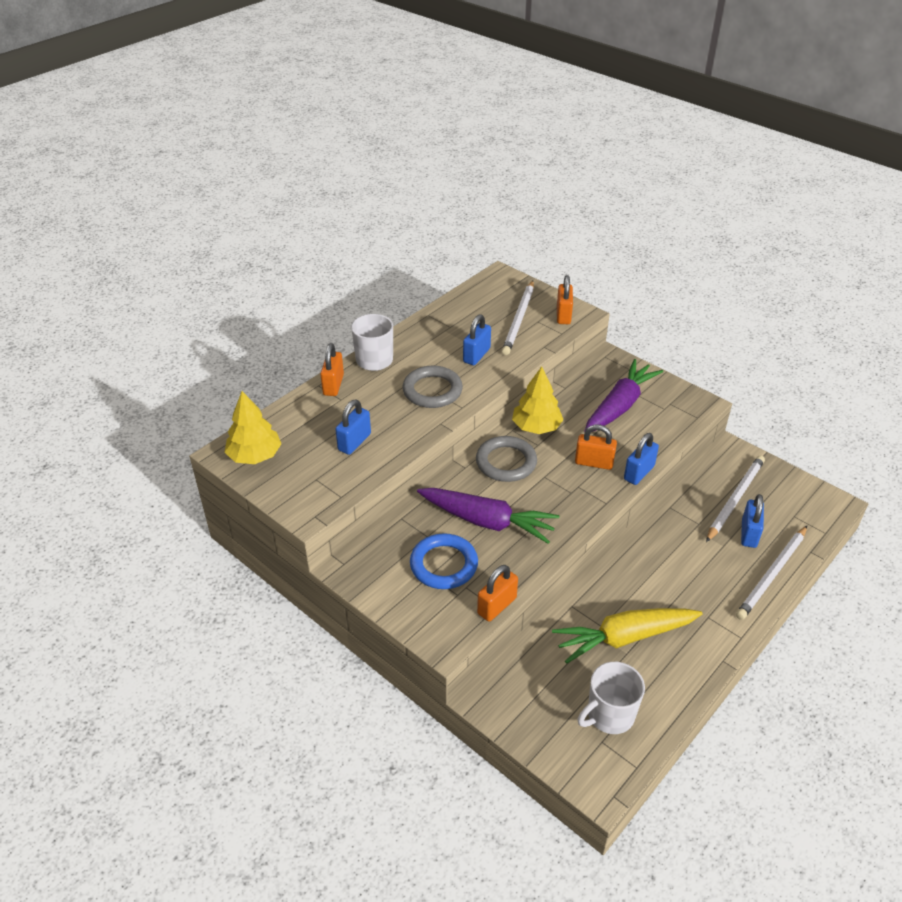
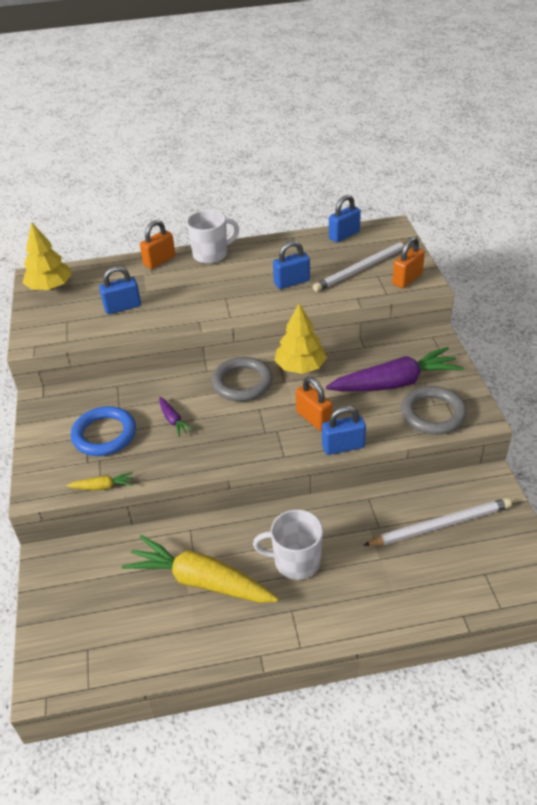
camera: 40 degrees right, 0 degrees up
grey ring [402,365,463,408] -> grey ring moved to [401,386,467,435]
purple carrot [417,488,559,544] -> purple carrot [159,397,193,437], size x0.43
orange padlock [477,565,518,622] -> yellow carrot [66,472,133,490]
white mug [578,662,645,734] -> white mug moved to [253,509,323,580]
white pencil [736,526,807,620] -> none
blue padlock [741,494,764,548] -> blue padlock moved to [329,195,361,243]

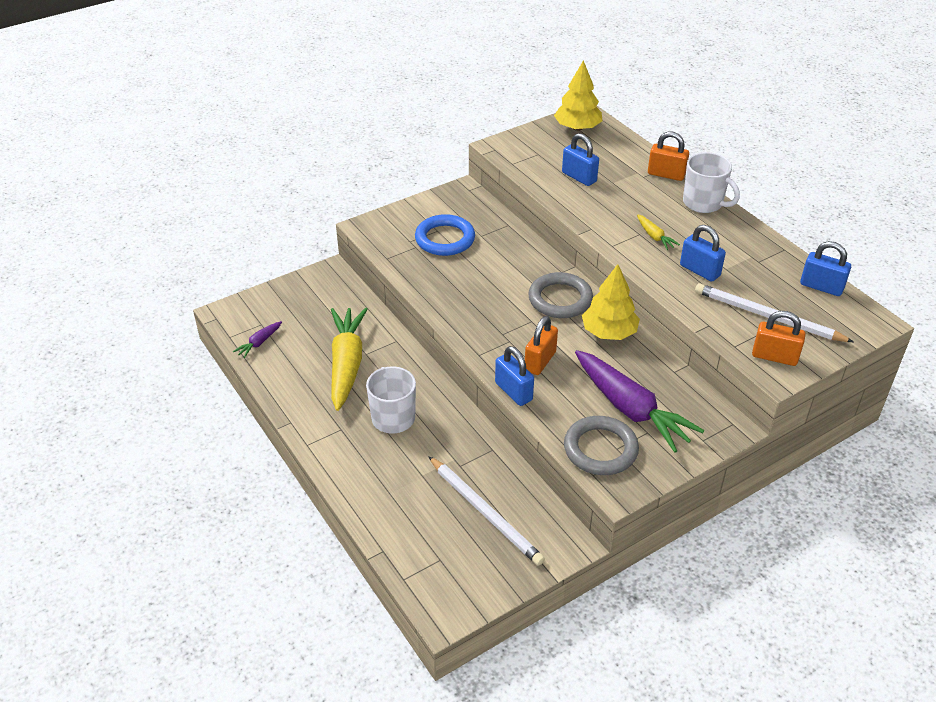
camera: 65 degrees right, 0 degrees up
yellow carrot [66,472,133,490] -> yellow carrot moved to [637,214,680,250]
purple carrot [159,397,193,437] -> purple carrot moved to [233,321,282,358]

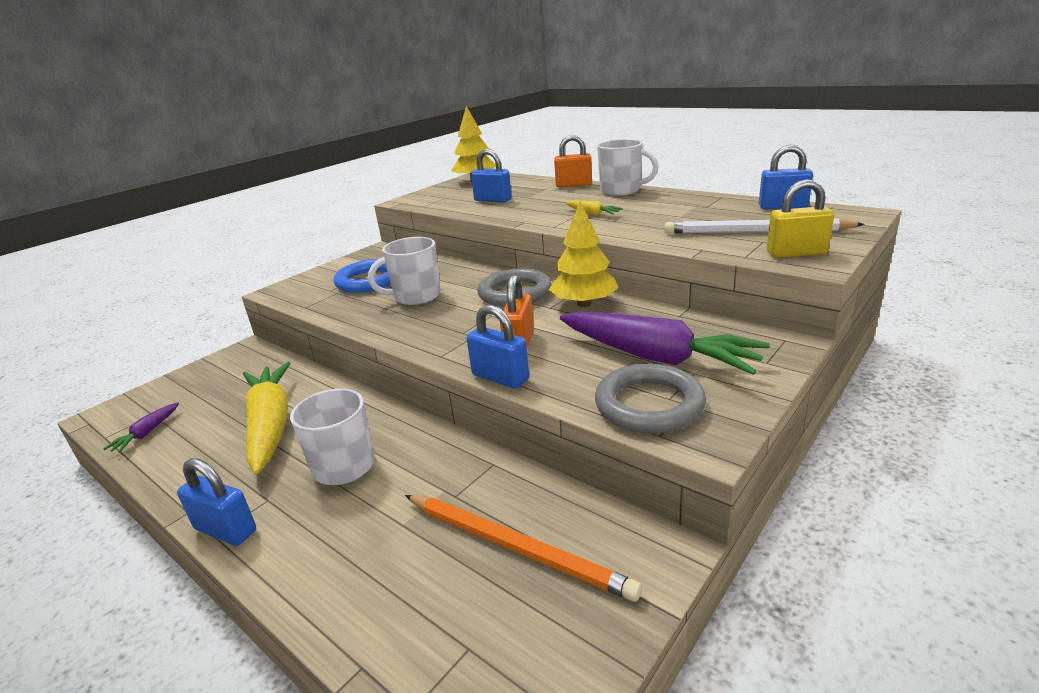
camera: 15 degrees left, 15 degrees down
white pencil [428,456,545,566] -> orange pencil [405,495,642,601]
blue padlock [680,225,726,282] -> blue padlock moved to [177,458,256,546]
orange padlock [752,311,806,366] -> yellow padlock [767,179,834,258]
none -> white mug [368,237,441,305]

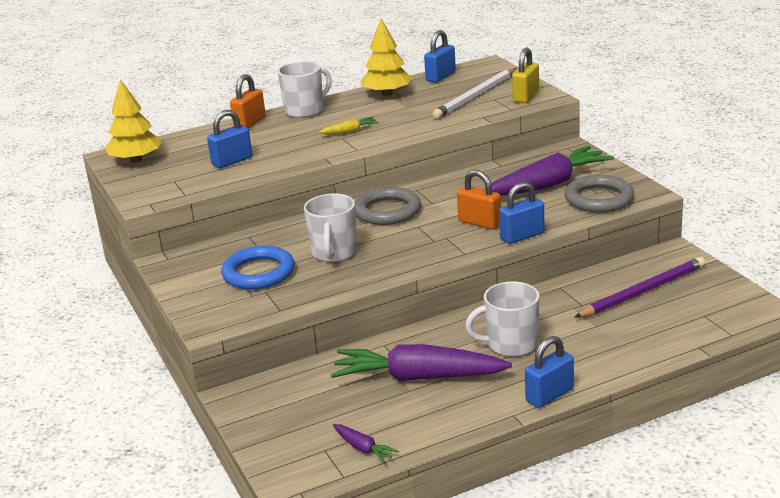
camera: 65 degrees left, 0 degrees up
yellow carrot [243,362,290,474] -> purple carrot [331,344,512,381]
orange pencil [405,495,642,601] -> purple pencil [574,257,705,318]
yellow tree [549,202,619,307] -> yellow tree moved to [361,19,412,96]

